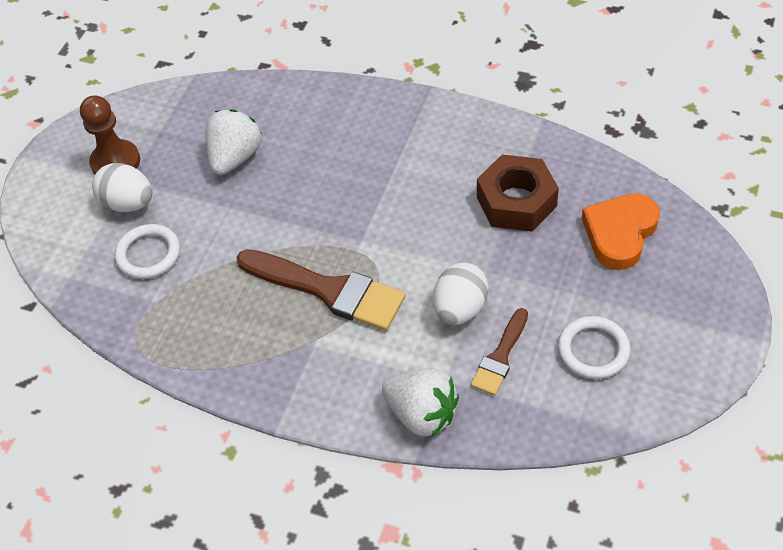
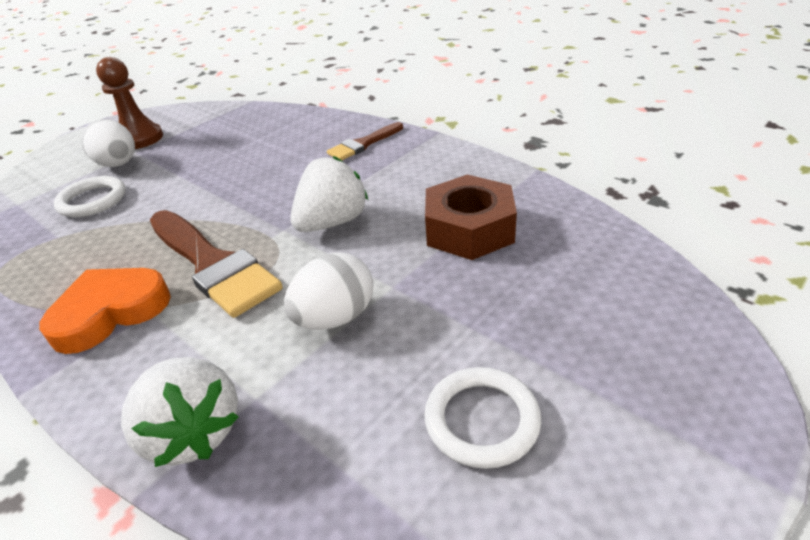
camera: 20 degrees right, 15 degrees down
white strawberry [205,109,262,175] -> white strawberry moved to [290,156,368,232]
brown brush [471,308,528,396] -> brown brush moved to [327,122,403,160]
orange heart [582,193,660,270] -> orange heart moved to [39,268,171,354]

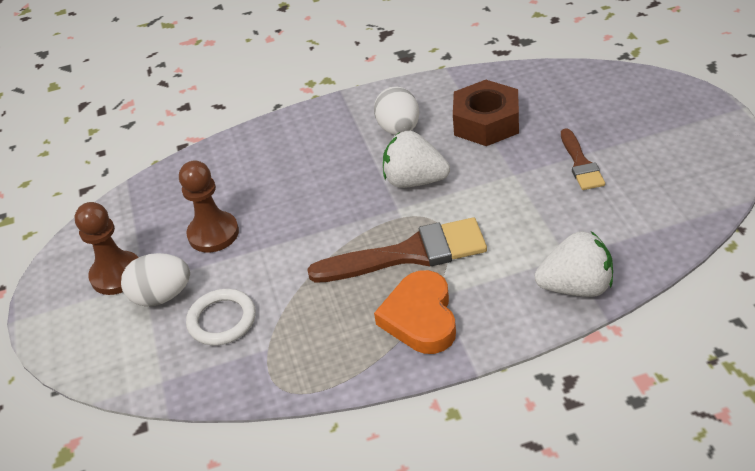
camera: 55 degrees left, 5 degrees up
white egg [284,252,373,330] -> white egg moved to [374,87,419,135]
white strawberry [290,156,368,232] -> white strawberry turned 60 degrees counterclockwise [383,131,450,188]
brown brush [327,122,403,160] -> brown brush moved to [561,128,605,190]
white ring [424,367,541,469] -> none
none -> brown pawn [179,161,239,253]

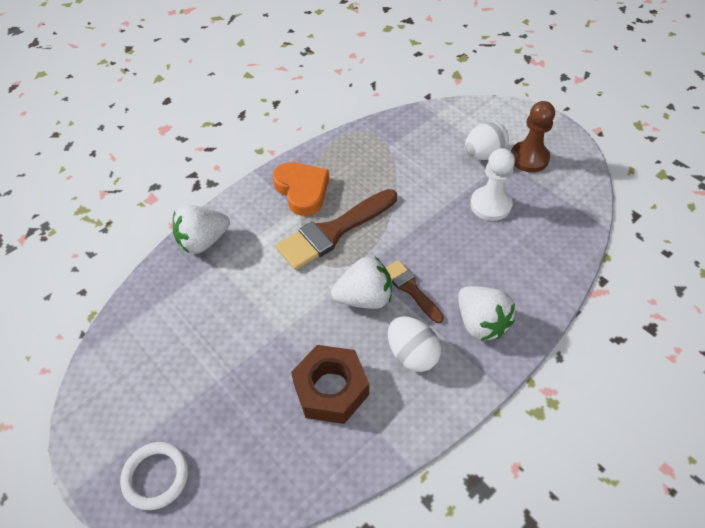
camera: 150 degrees right, 10 degrees up
brown pawn [179,161,239,253] -> white pawn [470,148,515,221]
white ring [186,289,255,345] -> white ring moved to [120,442,188,510]
brown brush [561,128,605,190] -> brown brush moved to [385,260,444,323]
none -> white strawberry [458,286,515,341]

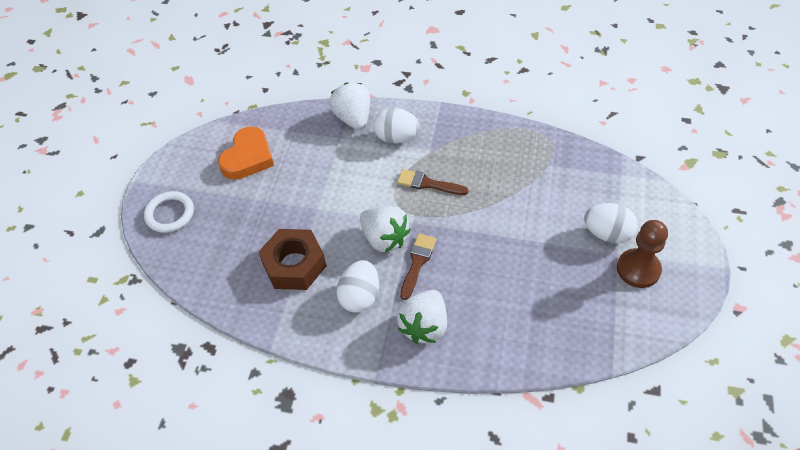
camera: 55 degrees right, 0 degrees up
white strawberry [173,205,230,254] -> white strawberry turned 45 degrees clockwise [329,83,370,130]
orange heart [272,162,329,216] -> orange heart moved to [218,126,274,180]
brown brush [276,189,397,270] -> brown brush [397,169,469,195], size x0.56
white pawn [470,148,515,221] -> none
none -> white egg [373,108,420,144]

